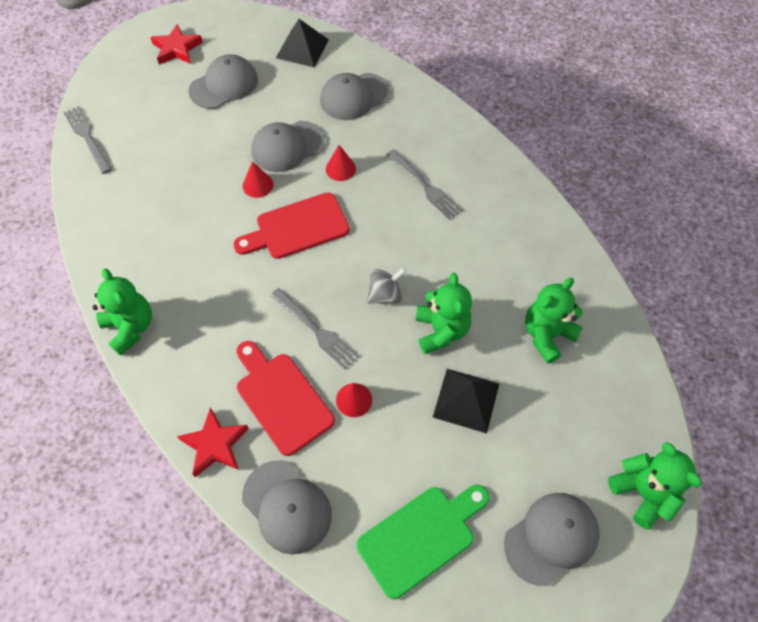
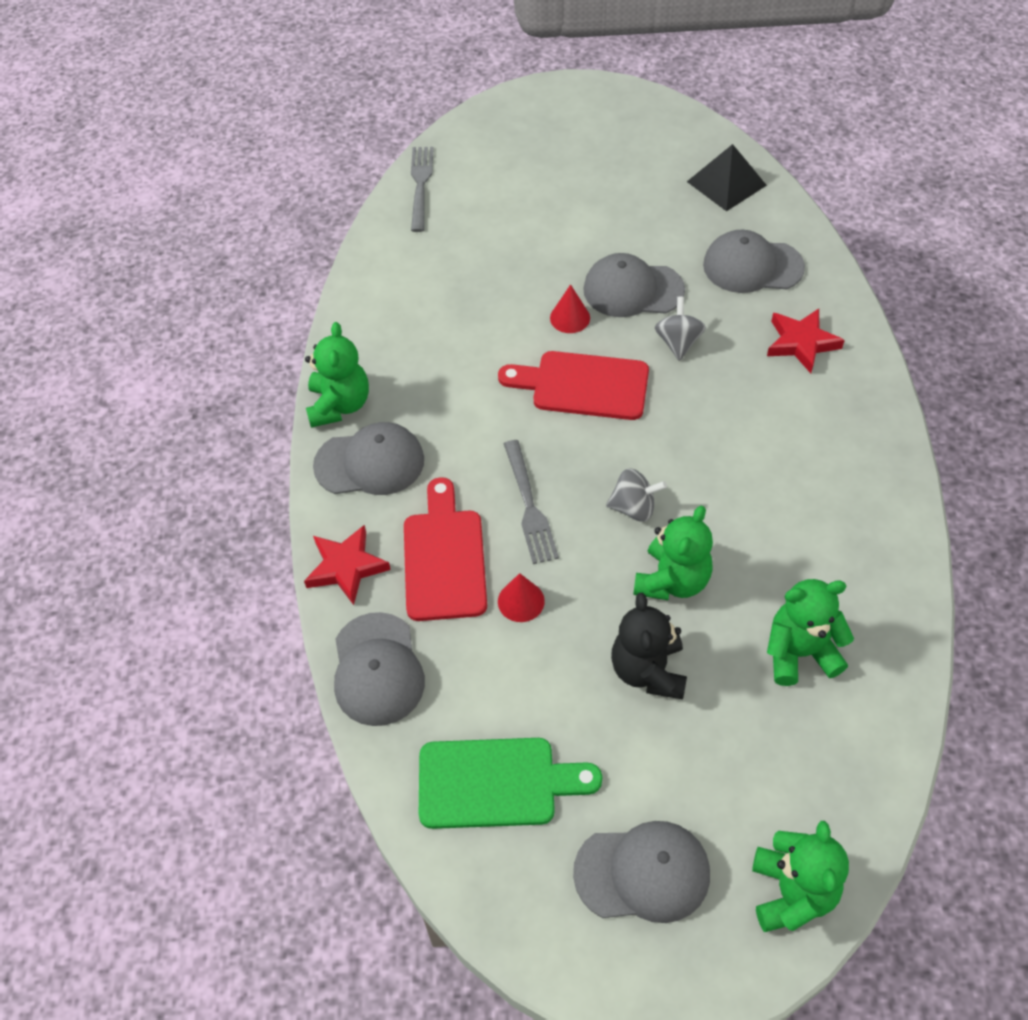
camera: 35 degrees right, 5 degrees down
red star [150,24,203,65] -> red star moved to [767,309,845,373]
grey cap [188,54,258,109] -> grey cap moved to [313,422,424,495]
red cone [326,145,356,181] -> grey spinning top [655,297,706,361]
grey fork [386,149,463,220] -> none
black pyramid [433,369,499,433] -> black teddy bear [611,593,687,700]

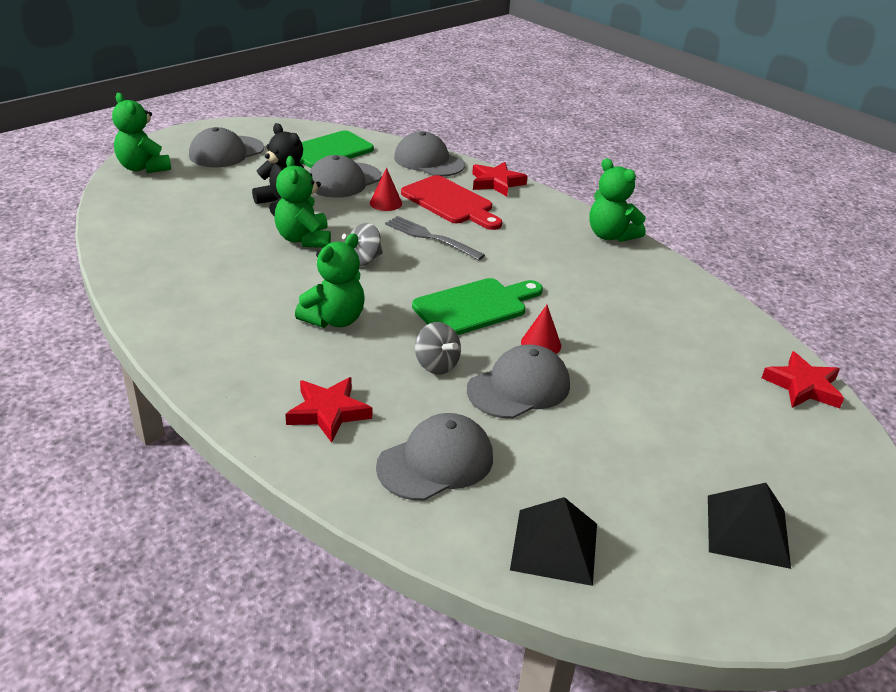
camera: 135 degrees right, 20 degrees down
grey cap [313,422,424,495] -> grey cap moved to [309,155,381,198]
grey fork [411,147,434,232] -> red star [762,351,844,408]
red cutting board [498,351,649,420] -> green cutting board [412,278,543,335]
green teddy bear [767,579,854,686] -> green teddy bear moved to [295,233,364,328]
none -> black pyramid [708,483,791,569]

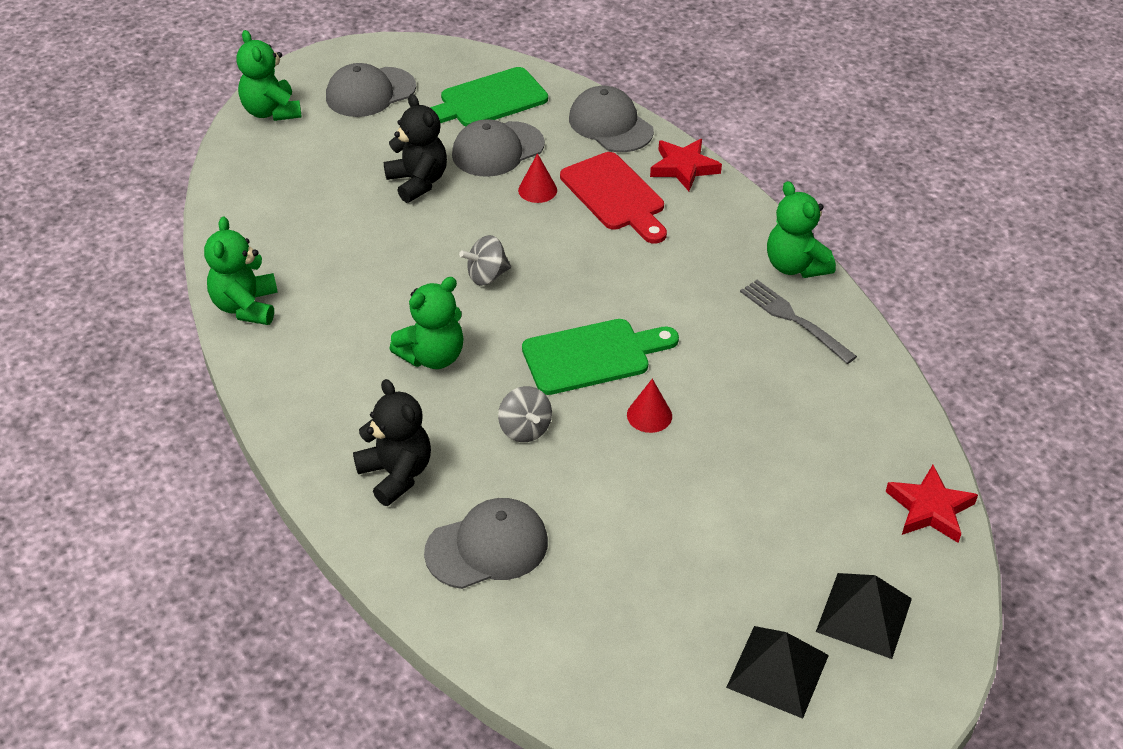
camera: 15 degrees right, 10 degrees up
green teddy bear [274,156,331,248] -> green teddy bear moved to [204,216,278,325]
red star [285,377,372,443] -> black teddy bear [353,379,431,506]
grey fork [385,216,485,260] -> grey fork moved to [740,280,857,364]
grey cap [467,344,570,419] -> none
black pyramid [510,497,597,586] -> black pyramid moved to [816,573,912,659]

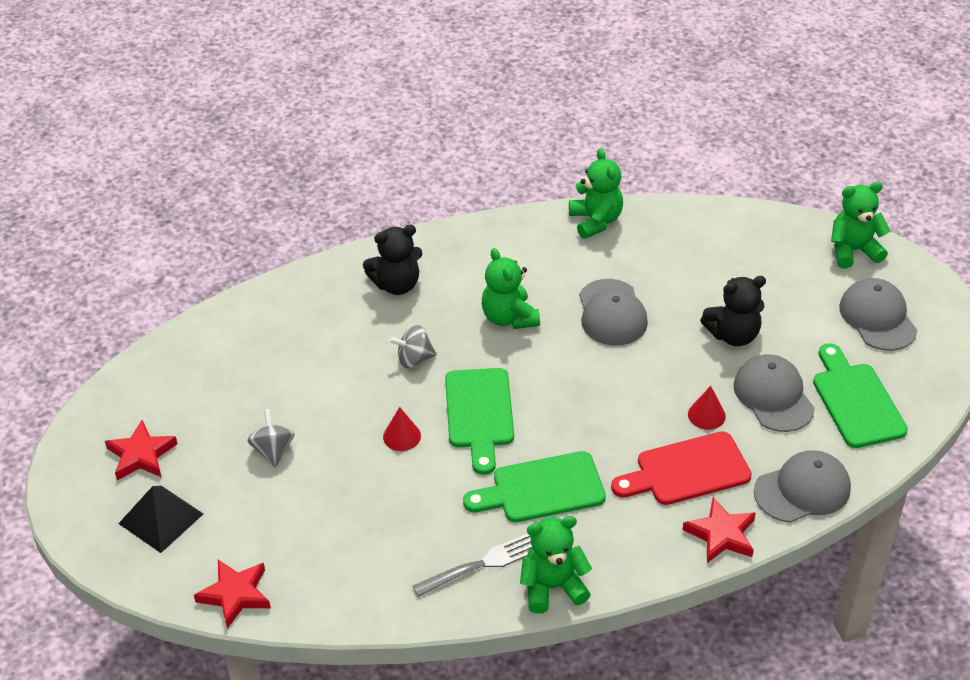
camera: 105 degrees right, 0 degrees up
green teddy bear [204,216,278,325] -> green teddy bear turned 60 degrees clockwise [569,148,623,239]
grey cap [424,498,548,589] -> grey cap moved to [579,279,648,346]
grey spinning top [459,235,511,286] -> grey spinning top moved to [247,409,295,467]
black pyramid [726,626,829,719] -> red star [105,420,178,480]
none -> green cutting board [463,451,606,522]

